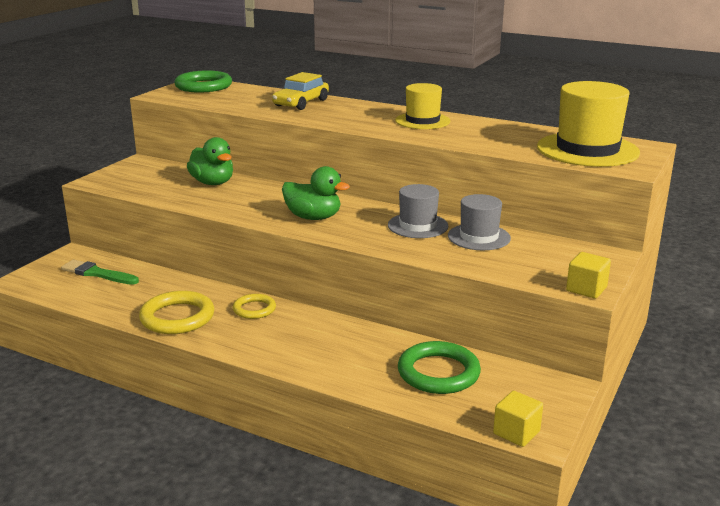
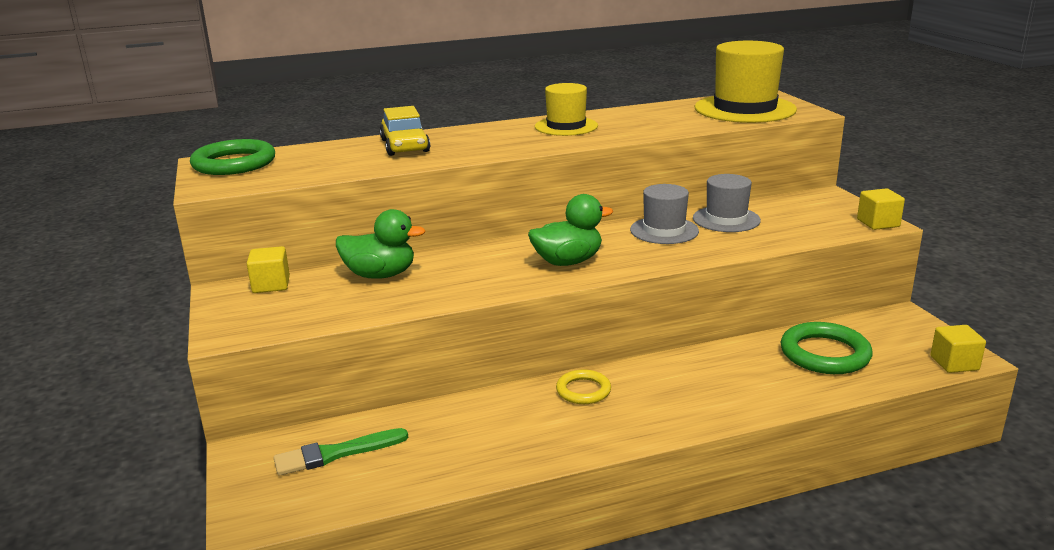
camera: 45 degrees left, 0 degrees up
yellow ring [139,291,215,334] -> none
none -> yellow cube [247,246,290,293]

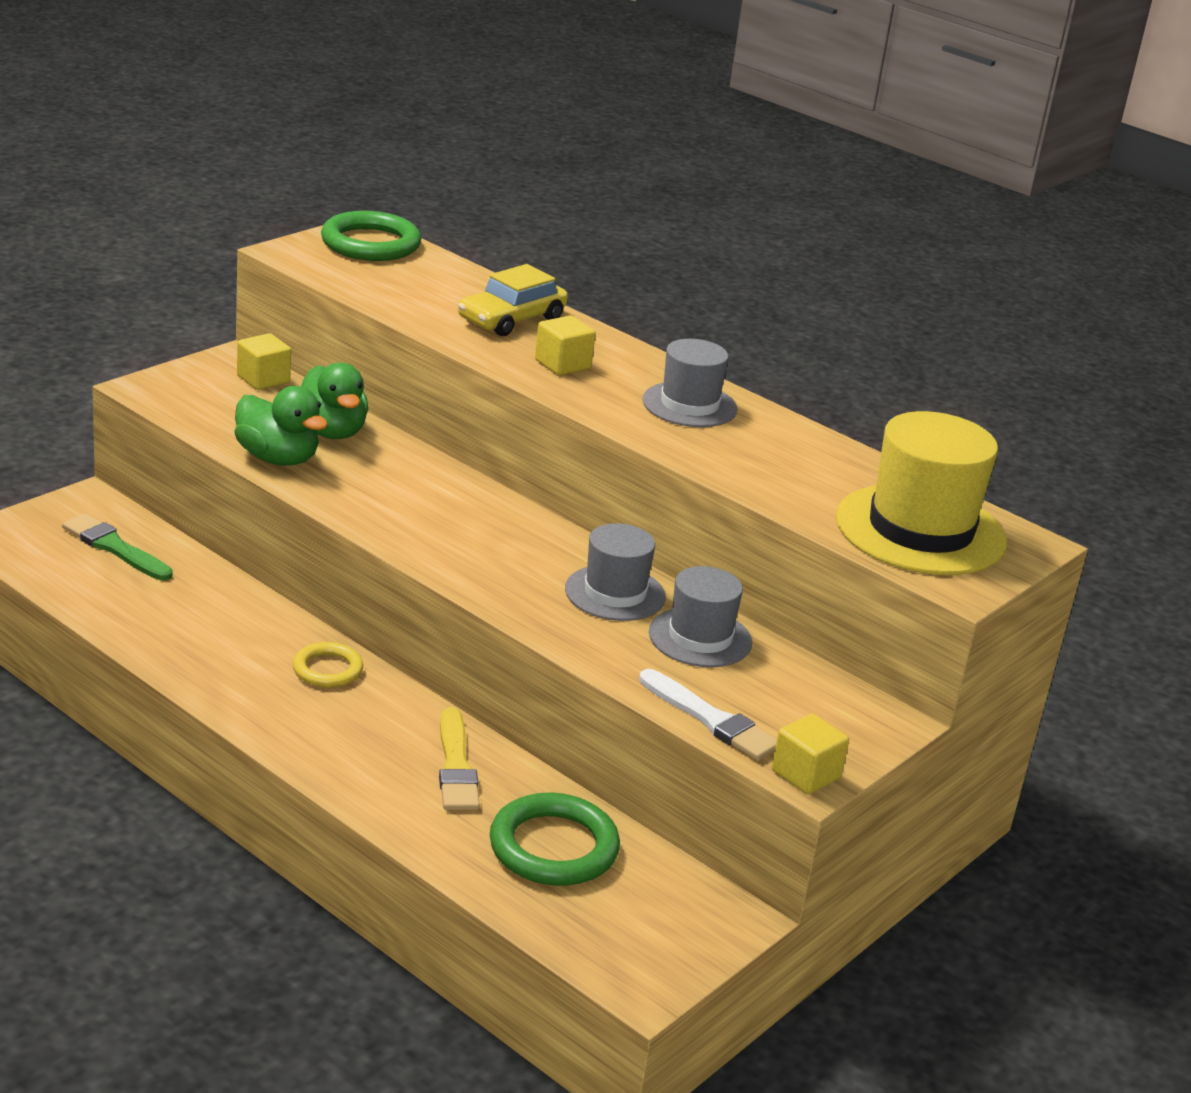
camera: 55 degrees right, 5 degrees up
green duck [528,194,613,266] -> green duck moved to [234,386,328,466]
yellow hat [535,83,598,136] -> grey hat [642,339,737,427]
yellow cube [930,325,986,373] -> yellow cube moved to [535,315,596,375]
none -> yellow brush [439,707,480,810]
none -> white brush [639,669,777,761]

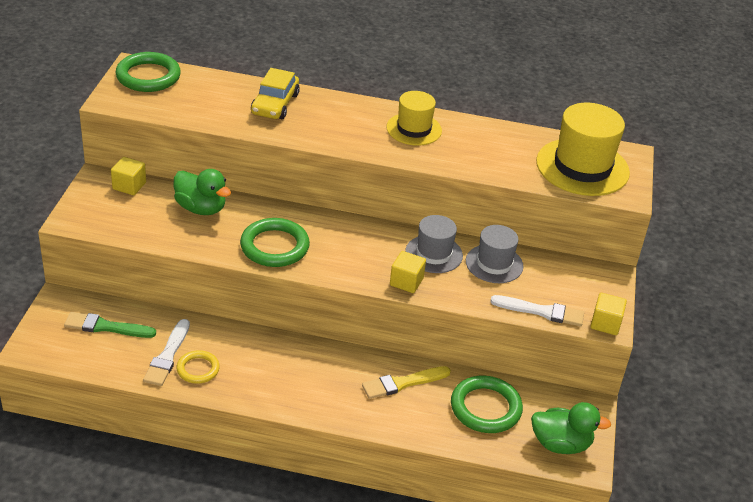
camera: 30 degrees left, 10 degrees up
green duck [234,386,328,466] -> green duck moved to [531,402,611,454]
yellow ring [293,642,363,688] -> yellow ring moved to [176,350,220,384]
yellow brush [439,707,480,810] -> yellow brush turned 105 degrees clockwise [362,366,451,399]
yellow cube [535,315,596,375] -> yellow cube moved to [390,251,426,293]
grey hat [642,339,737,427] -> yellow hat [386,91,442,146]
none -> white brush [143,319,190,386]
none -> green ring [240,218,310,267]

